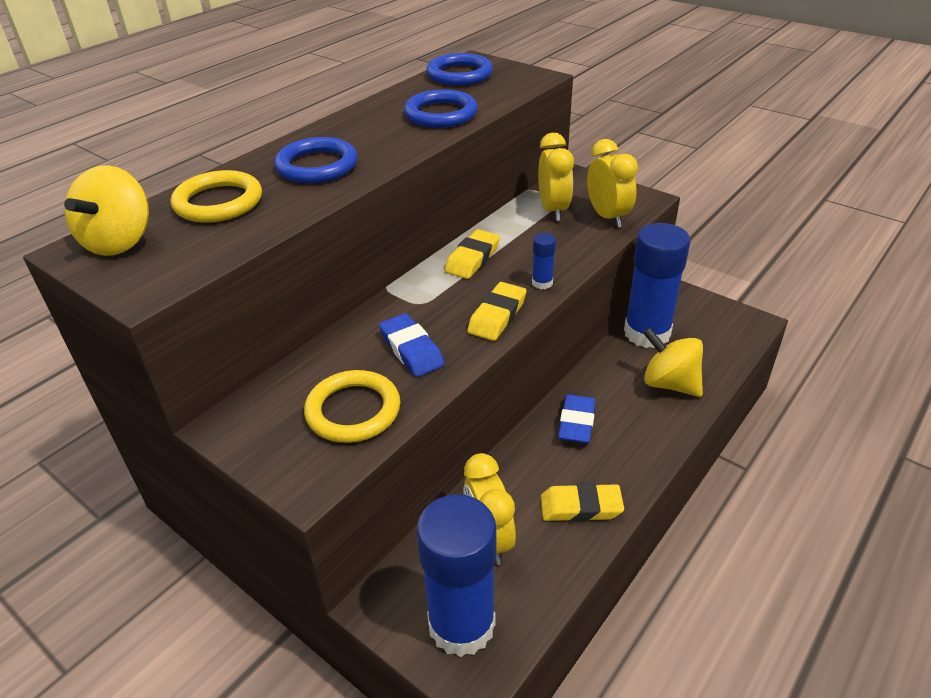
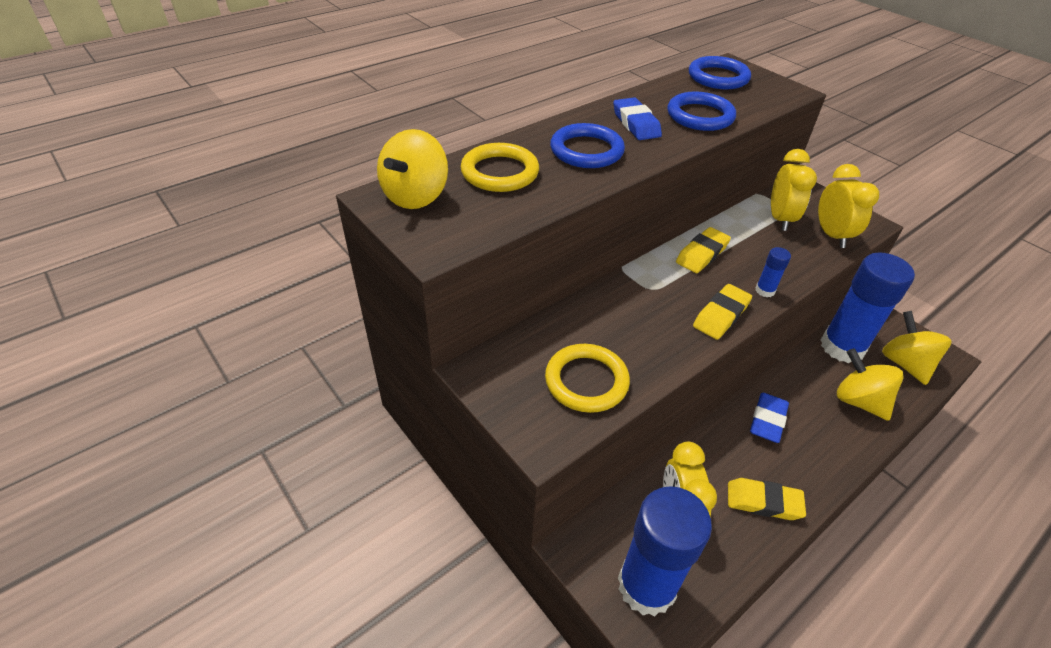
camera: 10 degrees right, 5 degrees up
blue eraser [379,313,445,377] -> blue eraser moved to [613,97,662,140]
none -> yellow spinning top [882,311,952,385]

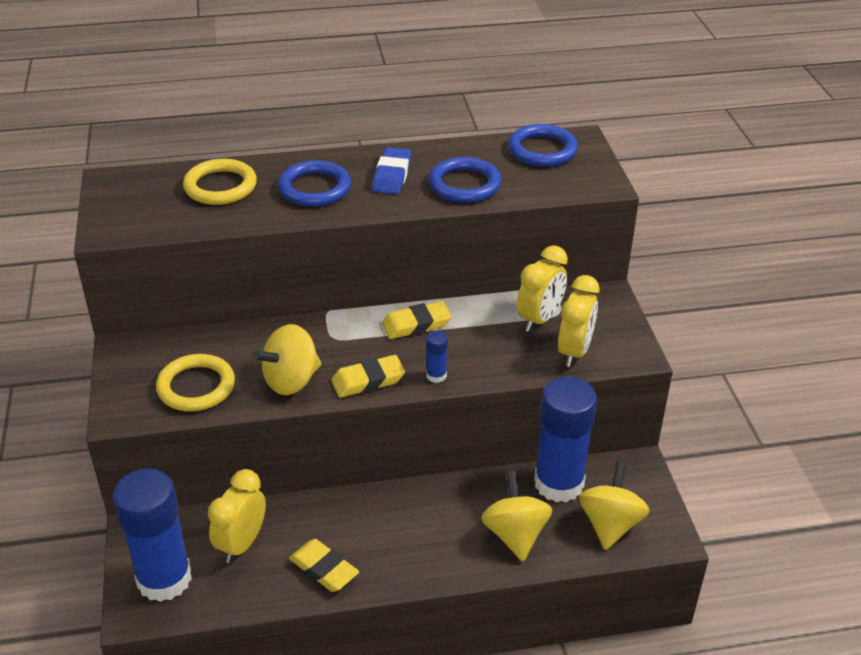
camera: 30 degrees right, 5 degrees down
yellow spinning top [377,129,448,209] -> yellow spinning top moved to [253,324,321,395]
blue eraser [750,393,789,443] -> none

